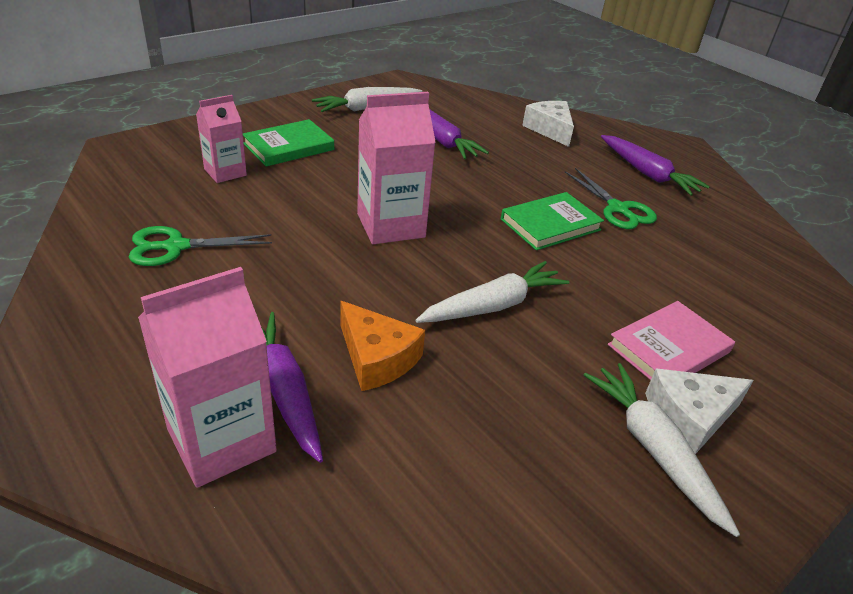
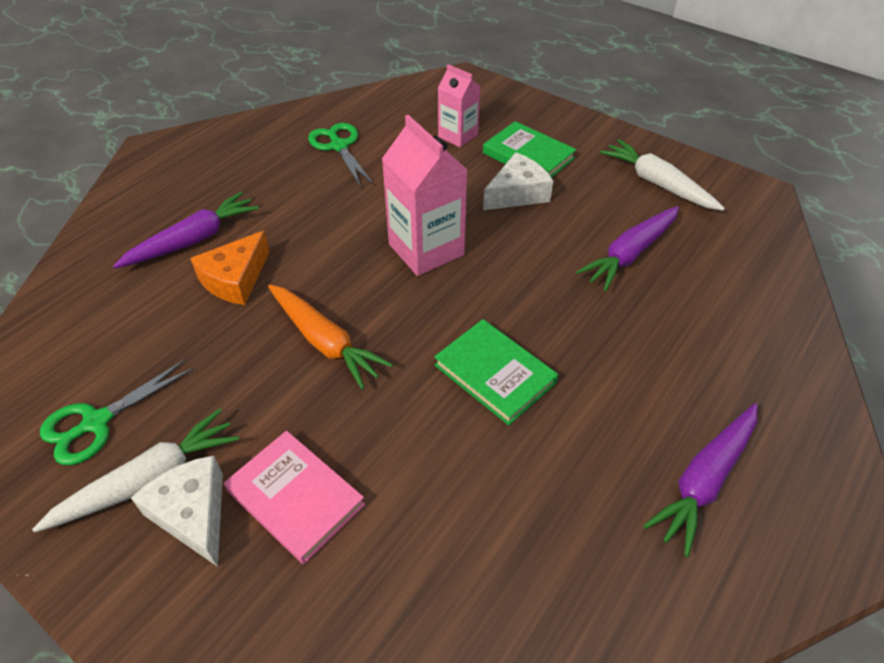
camera: 80 degrees right, 10 degrees up
pink carton [138,267,277,488] -> none
white carrot [415,261,569,323] -> orange carrot [268,284,393,389]
white cheese [522,101,574,147] -> white cheese moved to [483,152,553,210]
green scissors [565,168,657,229] -> green scissors moved to [40,359,195,465]

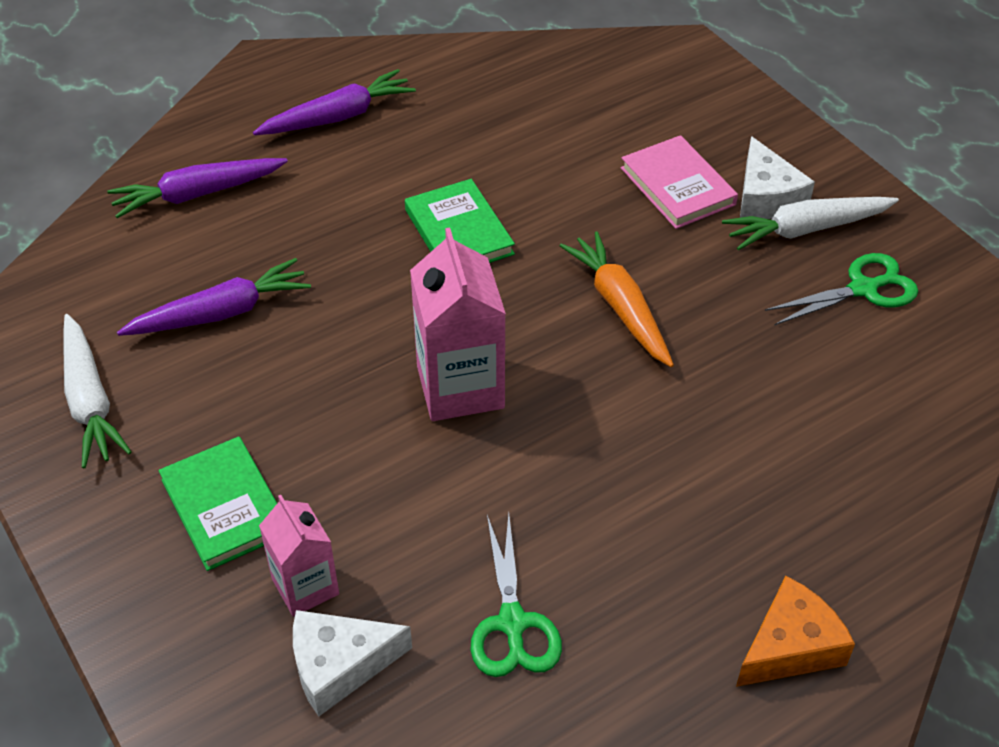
camera: 160 degrees left, 0 degrees up
purple carrot [113,191,259,268] -> purple carrot moved to [107,158,288,218]
orange cheese [190,231,270,305] -> orange cheese moved to [736,576,855,687]
white cheese [483,152,553,210] -> white cheese moved to [293,610,412,716]

